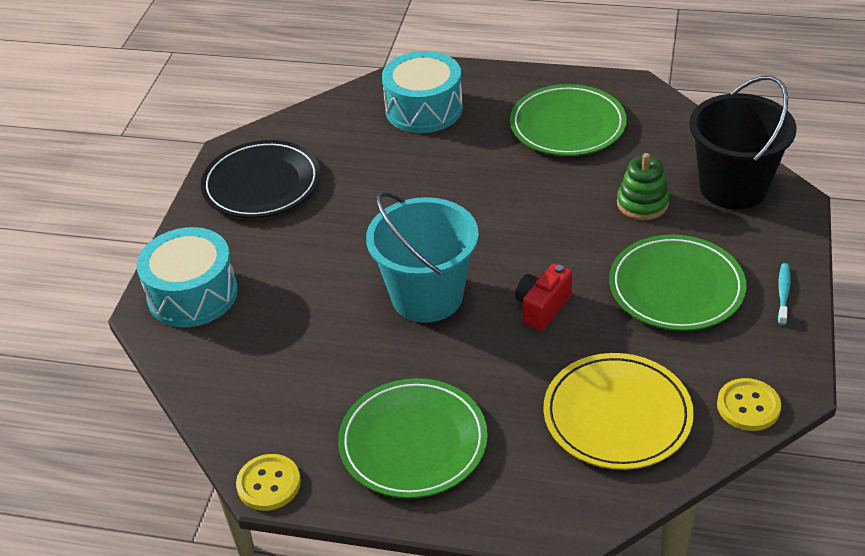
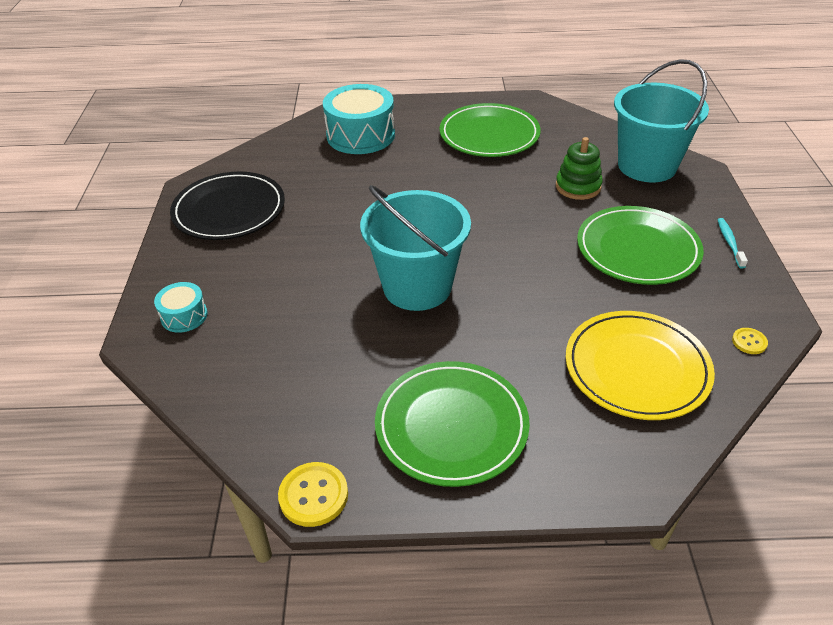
camera: 15 degrees left, 0 degrees up
turquoise drum [137,227,238,327] -> turquoise drum [154,282,208,333], size x0.51
red camera [515,264,572,331] -> none
black bucket [689,76,797,209] -> turquoise bucket [614,59,709,182]
yellow button [717,378,781,431] -> yellow button [732,328,768,354], size x0.57

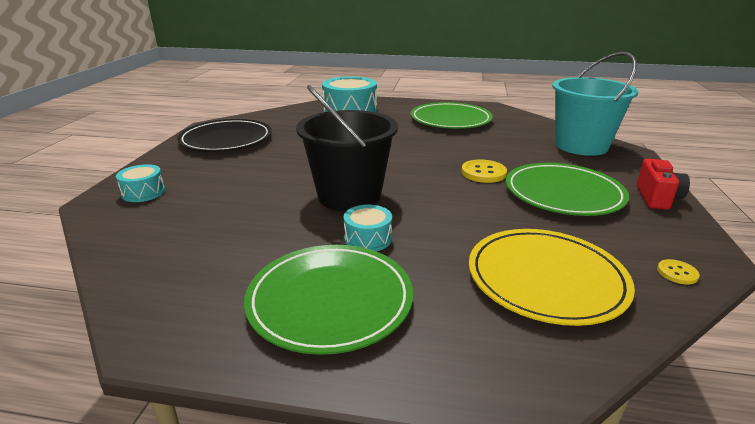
camera: 10 degrees right, 15 degrees down
yellow button [278,462,348,527] -> yellow button moved to [461,160,507,183]
turquoise bucket [360,185,471,311] -> black bucket [296,85,398,212]
green stacking toy [556,137,603,200] -> none
turquoise toothbrush [717,218,748,268] -> red camera [637,159,690,210]
none -> turquoise drum [344,205,392,251]

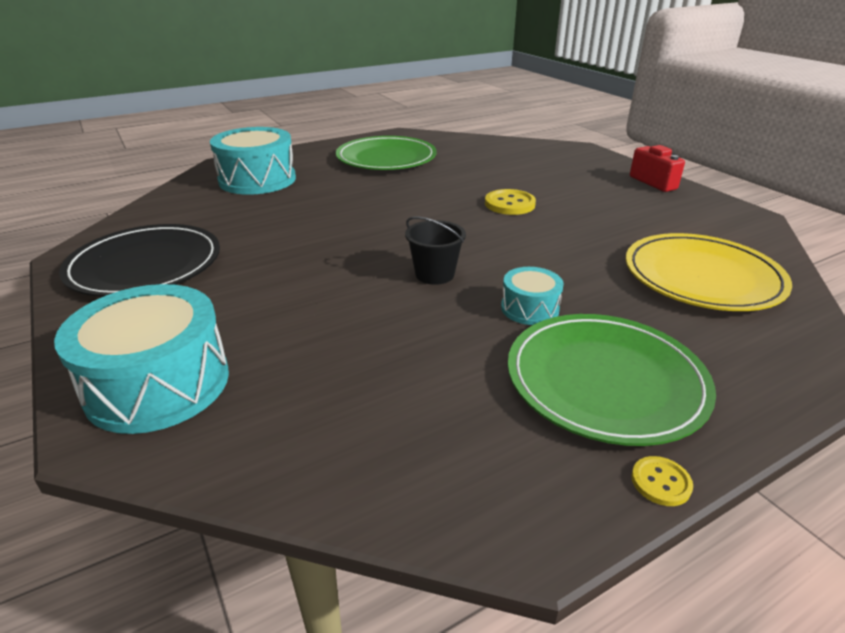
camera: 40 degrees left, 5 degrees up
turquoise drum [116,164,165,202] -> turquoise drum [54,284,229,434], size x1.97
black bucket [296,85,398,212] -> black bucket [405,216,466,285], size x0.48
green plate [506,163,629,216] -> none
turquoise bucket [552,52,639,156] -> none
yellow button [657,259,700,284] -> yellow button moved to [631,456,693,506]

